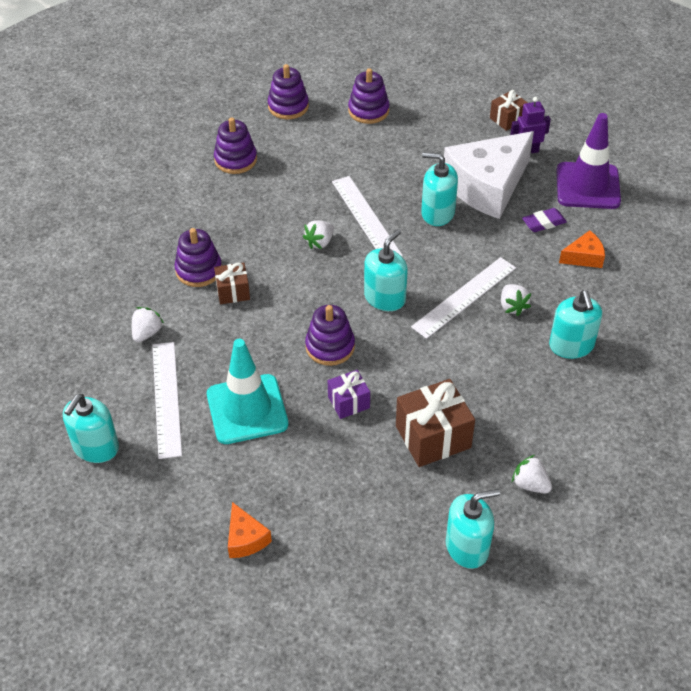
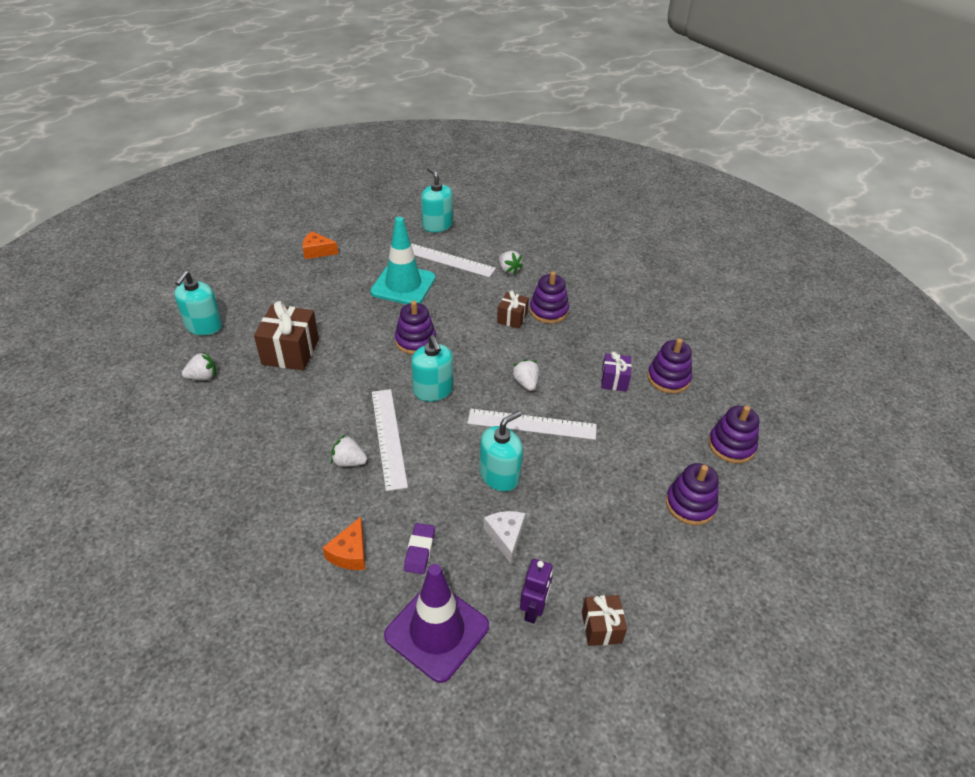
camera: 120 degrees right, 5 degrees down
purple gift [328,370,370,419] -> purple gift moved to [601,352,632,392]
white cheese [444,131,534,219] -> white cheese [484,511,526,563], size x0.43
turquoise soap dispenser [549,290,602,359] -> none

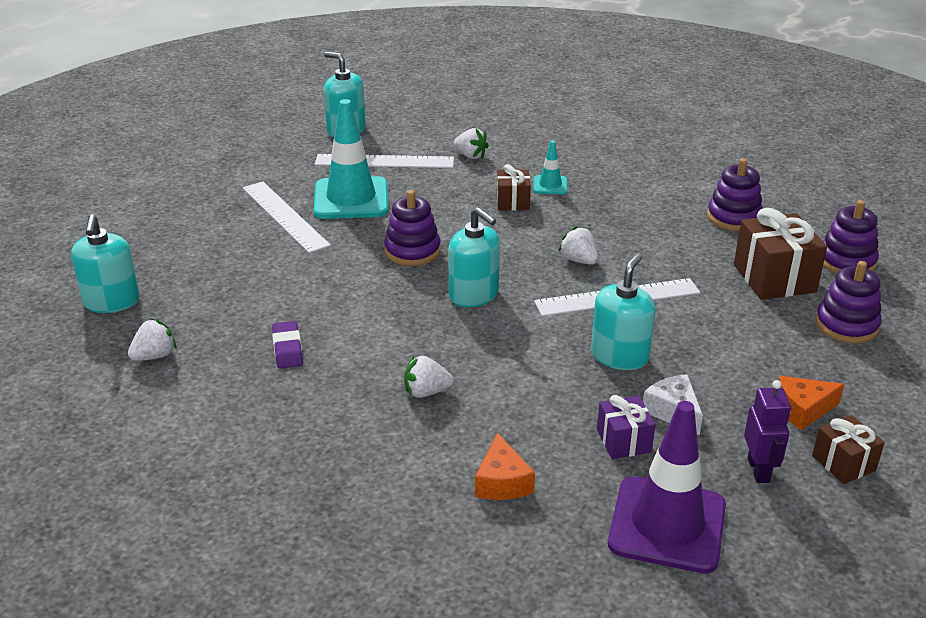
camera: 20 degrees left, 10 degrees down
brown gift [254,301,319,370] -> brown gift moved to [734,208,827,300]
orange cheese [302,231,338,259] -> orange cheese moved to [779,376,844,430]
white ruler [372,389,408,491] -> white ruler moved to [243,181,331,253]
purple eraser [404,523,435,574] -> purple eraser moved to [272,321,303,369]
purple stacking toy [530,271,569,324] -> turquoise traffic cone [533,141,567,194]
purple gift [601,352,632,392] -> purple gift moved to [597,395,655,459]

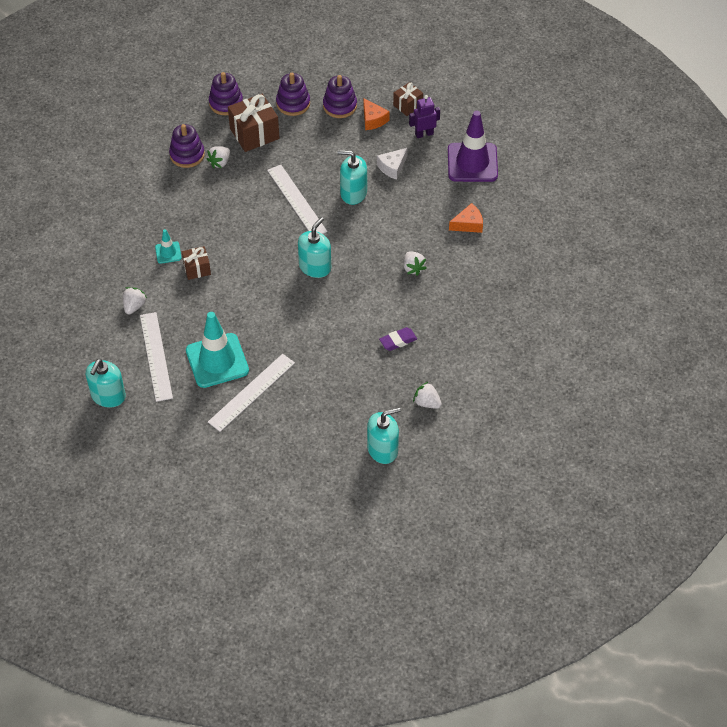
camera: 105 degrees left, 20 degrees up
purple stacking toy [384,190,440,266] -> purple stacking toy moved to [323,75,357,118]
white strawberry [559,226,598,265] -> white strawberry moved to [207,146,230,168]
purple gift [597,395,655,459] -> none

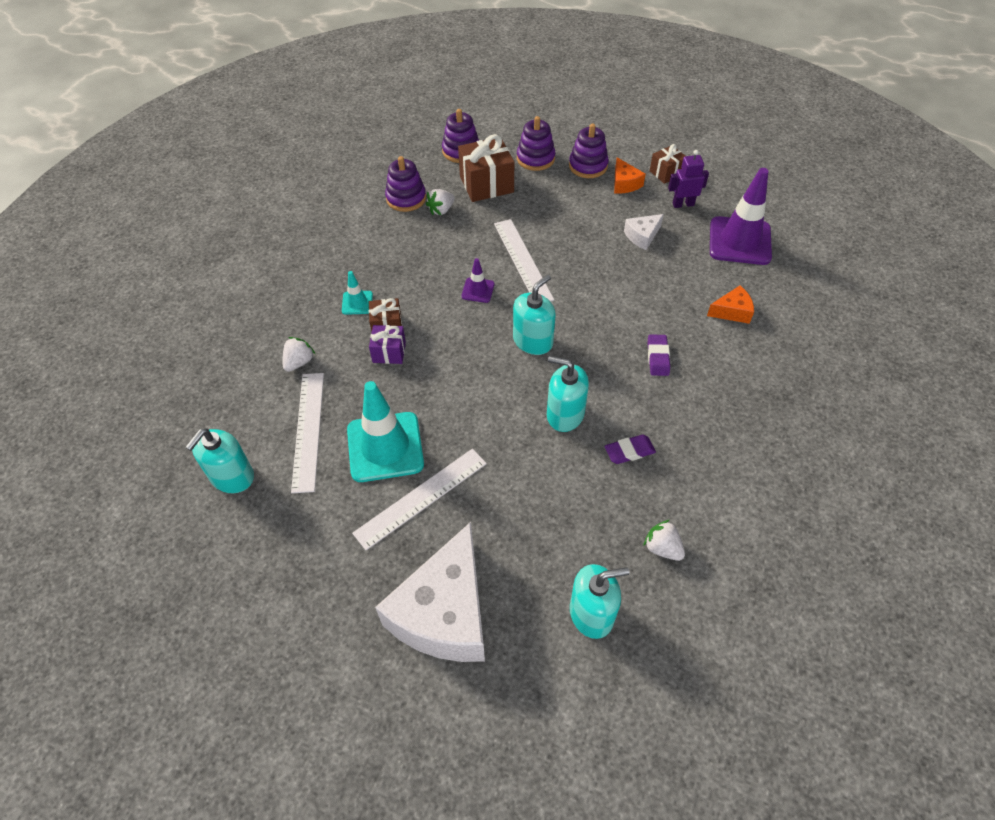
camera: 10 degrees right, 0 degrees up
turquoise soap dispenser [338,150,367,205] -> turquoise soap dispenser moved to [547,356,589,432]
white strawberry [404,251,427,276] -> purple eraser [647,335,670,376]
none -> purple gift [369,325,406,364]
none -> white cheese [375,522,485,662]
none -> purple traffic cone [461,258,494,303]

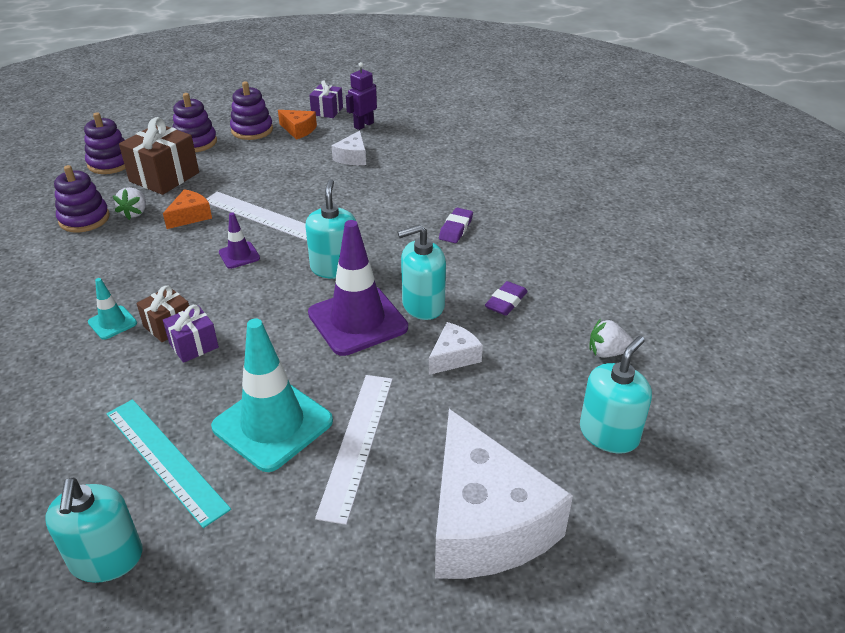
camera: 40 degrees left, 15 degrees down
white strawberry [283,337,315,372] -> none
white ruler [291,373,324,493] -> turquoise ruler [107,399,231,528]
purple eraser [647,335,670,376] -> purple eraser turned 60 degrees clockwise [439,208,473,243]
brown gift [650,144,685,184] -> purple gift [309,80,343,118]
orange cheese [707,285,754,324] -> orange cheese moved to [163,189,212,229]
purple traffic cone [710,168,772,265] -> purple traffic cone moved to [308,220,408,356]
none -> white cheese [429,322,483,375]

